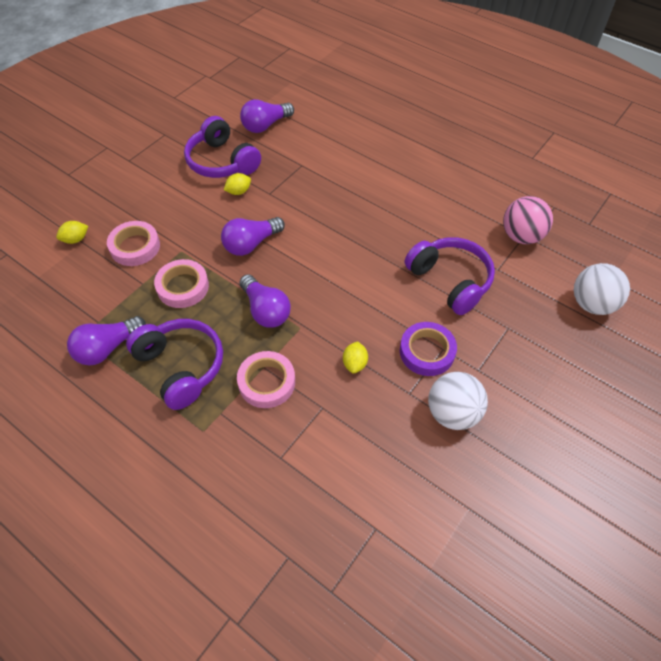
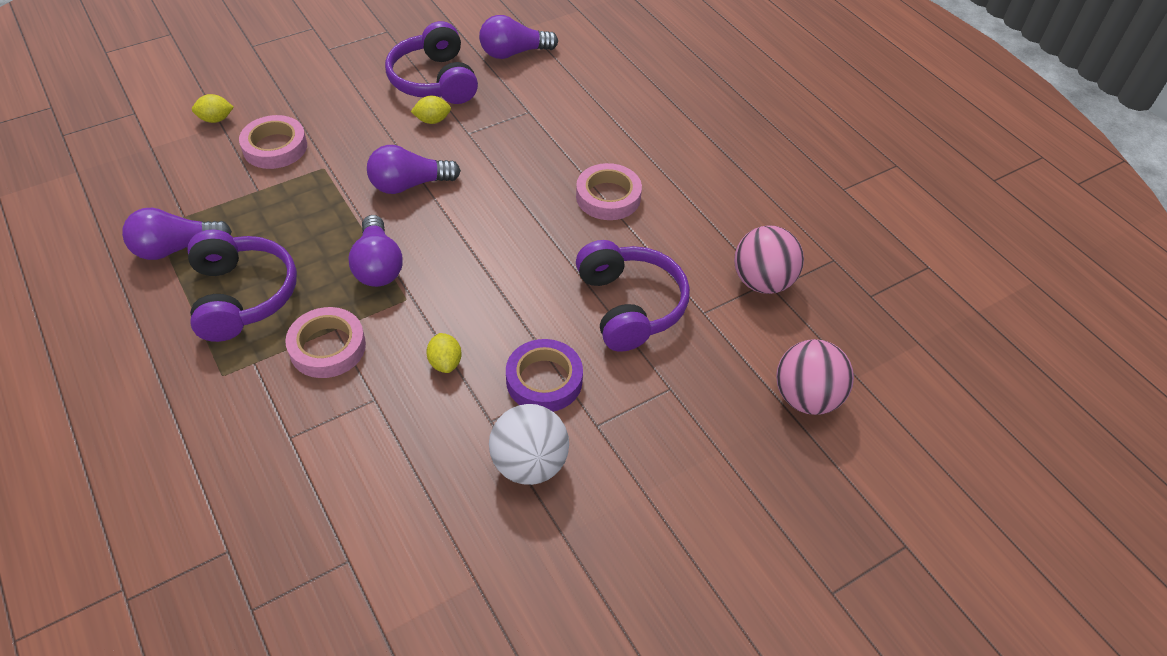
camera: 20 degrees right, 5 degrees down
pink tape [154,259,209,308] -> pink tape moved to [576,163,642,220]
yellow lemon [343,341,368,373] -> yellow lemon turned 45 degrees counterclockwise [426,333,462,373]
white ball [574,263,630,315] -> pink ball [776,339,854,415]

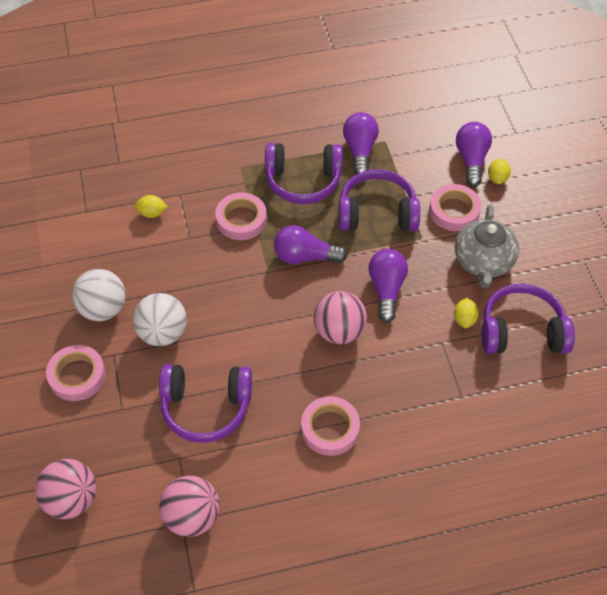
camera: 110 degrees right, 5 degrees up
yellow lemon [426,333,462,373] -> yellow lemon moved to [135,195,168,218]
purple light bulb [479,15,558,59] -> purple light bulb moved to [456,122,492,187]
purple tape [506,339,583,412] -> white ball [133,293,187,346]
none -> pink tape [46,345,106,401]
none -> pink ball [314,291,367,344]
none -> purple headphones [339,169,420,231]
none -> grey teapot [455,205,519,288]

